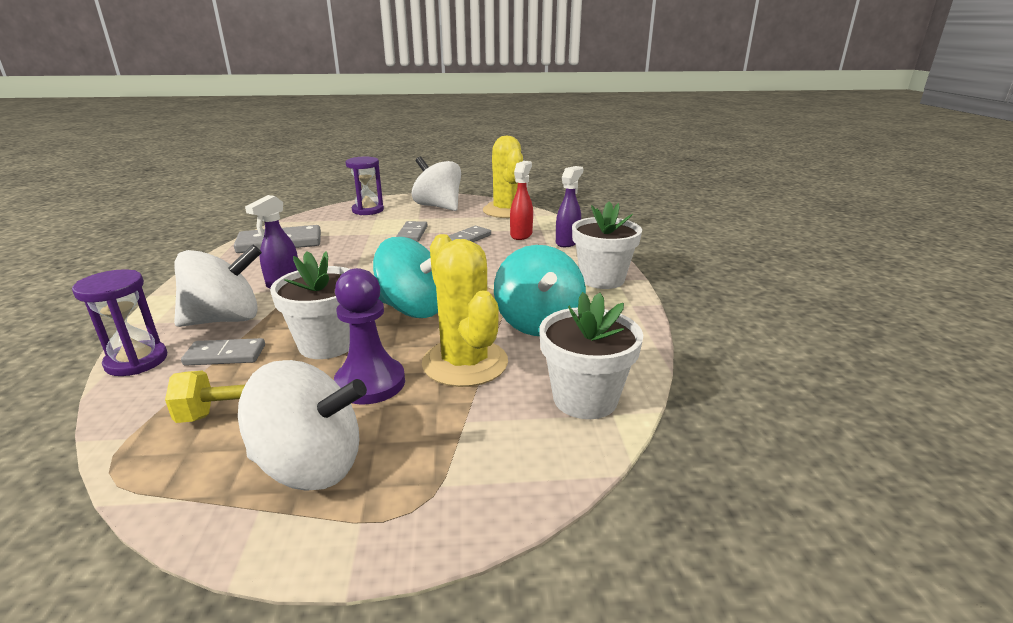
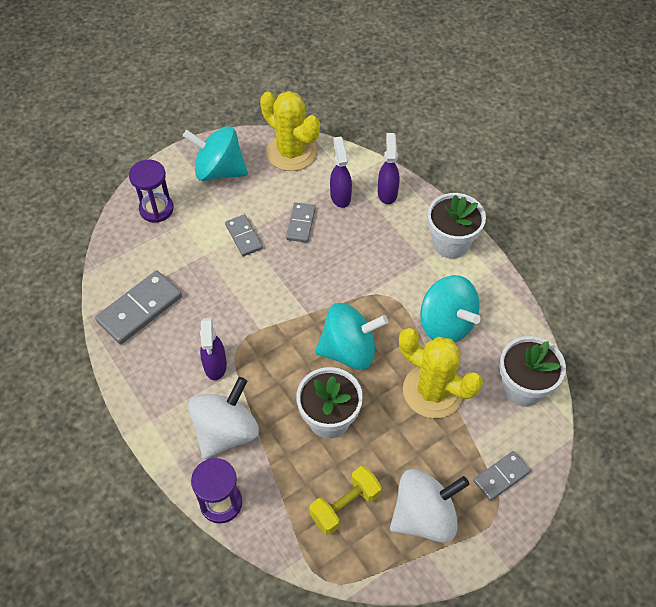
camera: 30 degrees left, 30 degrees up
grey domino [181,338,265,366] -> grey domino moved to [473,451,531,501]
purple pawn [334,268,405,404] -> none
white spinning top [412,157,461,211] -> turquoise spinning top [183,126,248,181]
red spray bottle [510,161,533,240] -> purple spray bottle [330,137,352,208]

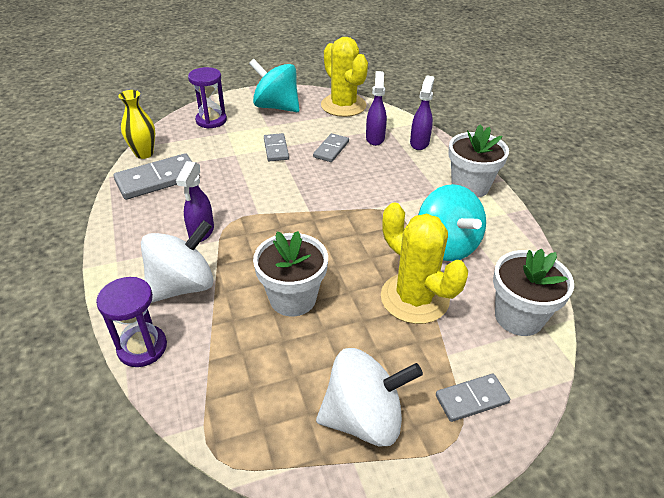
camera: 15 degrees right, 15 degrees down
yellow dumbbell [309,466,382,535] -> none
turquoise spinning top [315,303,388,370] -> none
none -> yellow vase [118,90,155,159]

